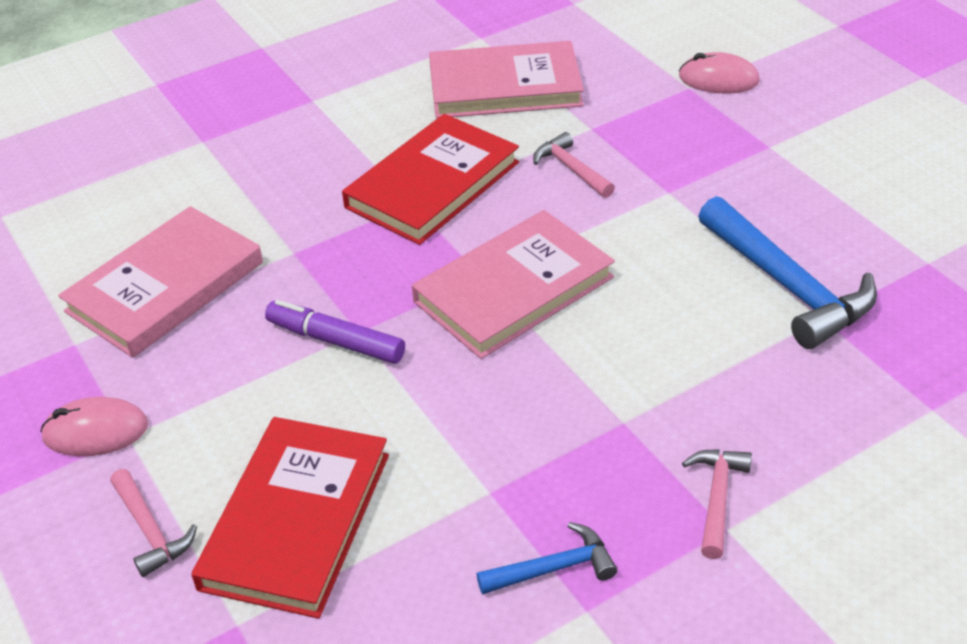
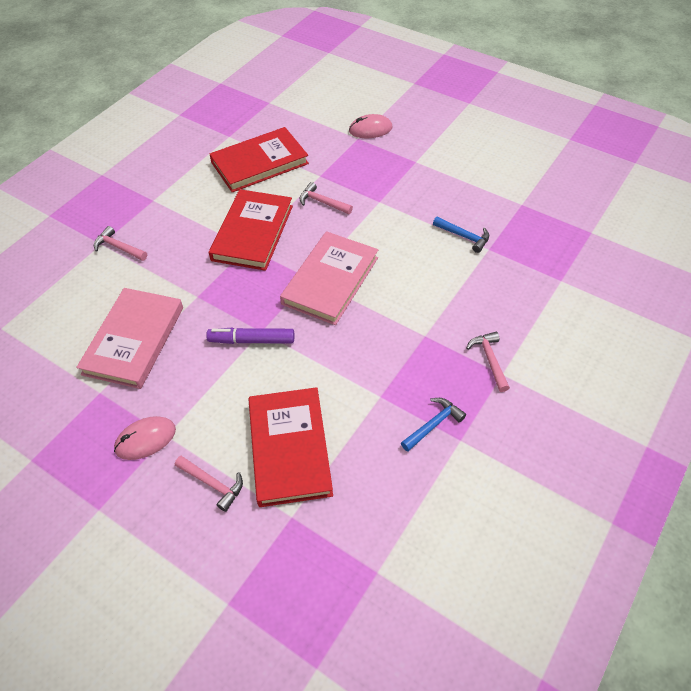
camera: 25 degrees left, 10 degrees up
pink book [429,41,584,118] -> red book [209,127,309,192]
blue hammer [698,196,877,349] -> blue hammer [433,217,489,253], size x0.53
none -> pink hammer [94,226,147,261]

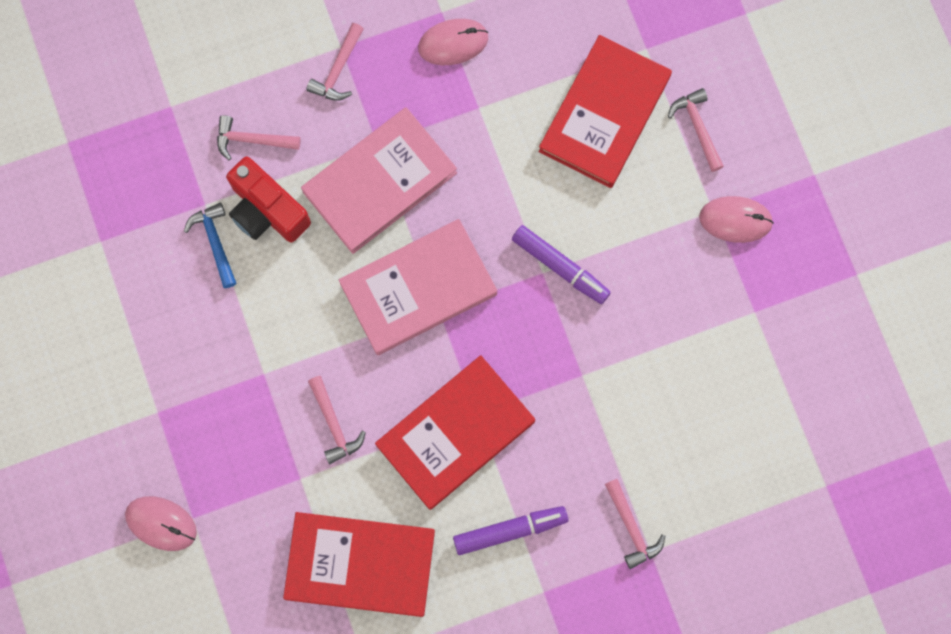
camera: 145 degrees left, 25 degrees up
pink book [76,288,183,389] -> pink book moved to [301,107,457,254]
blue hammer [401,398,466,452] -> pink mouse [418,19,488,65]
none -> pink hammer [217,115,301,160]
none -> red camera [226,157,311,242]
none -> purple marker [453,506,568,555]

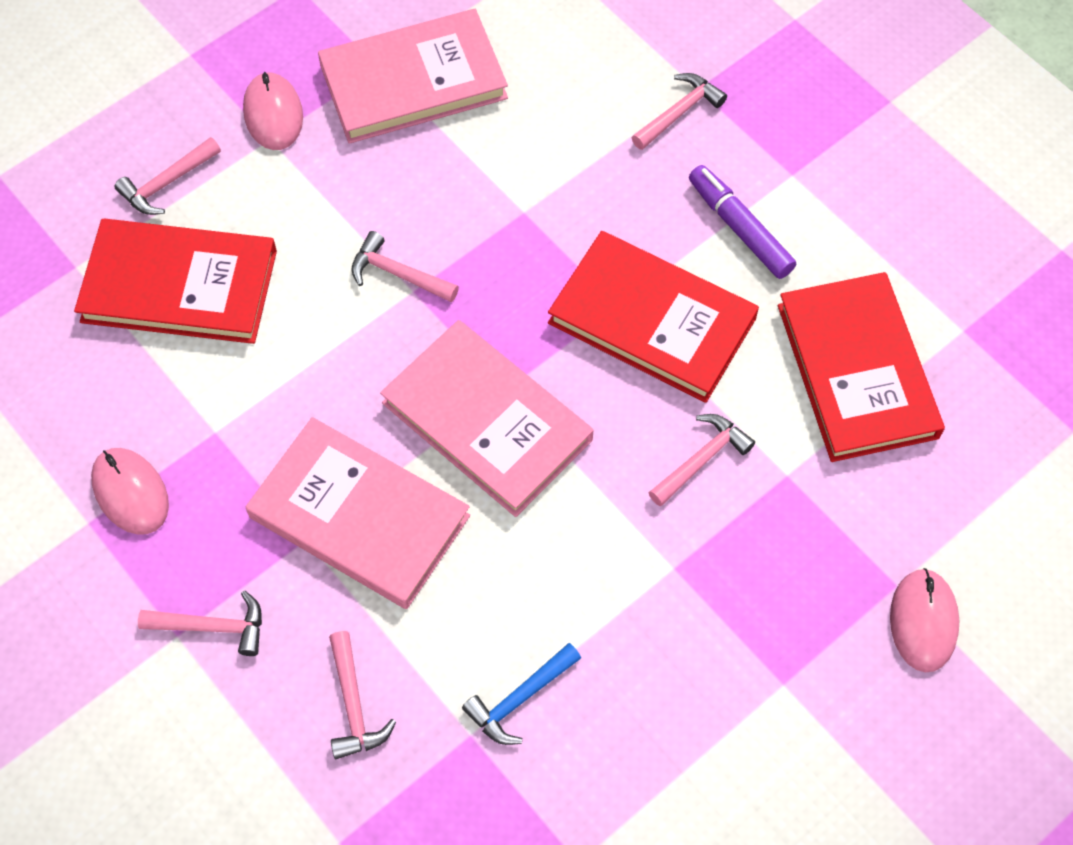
camera: 110 degrees left, 15 degrees down
red camera [226,157,311,242] -> none
purple marker [512,225,611,304] -> pink hammer [351,231,459,302]
none -> pink book [318,9,508,144]

